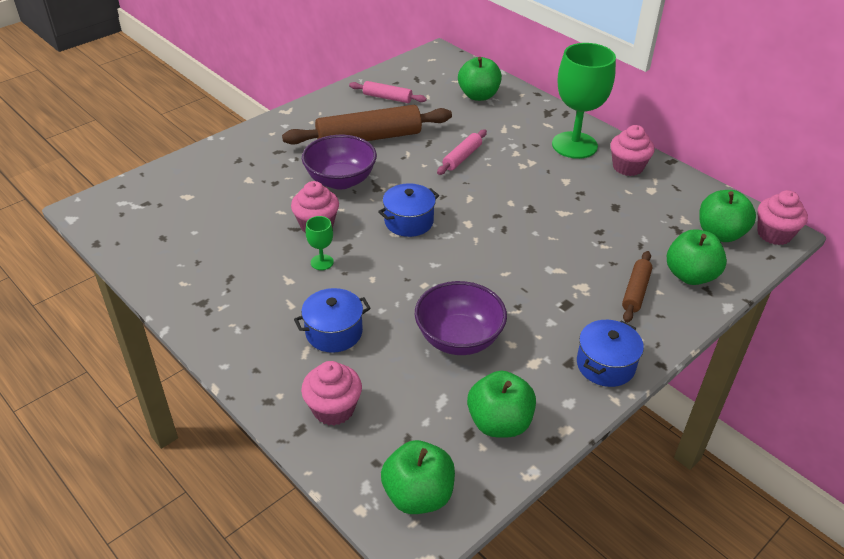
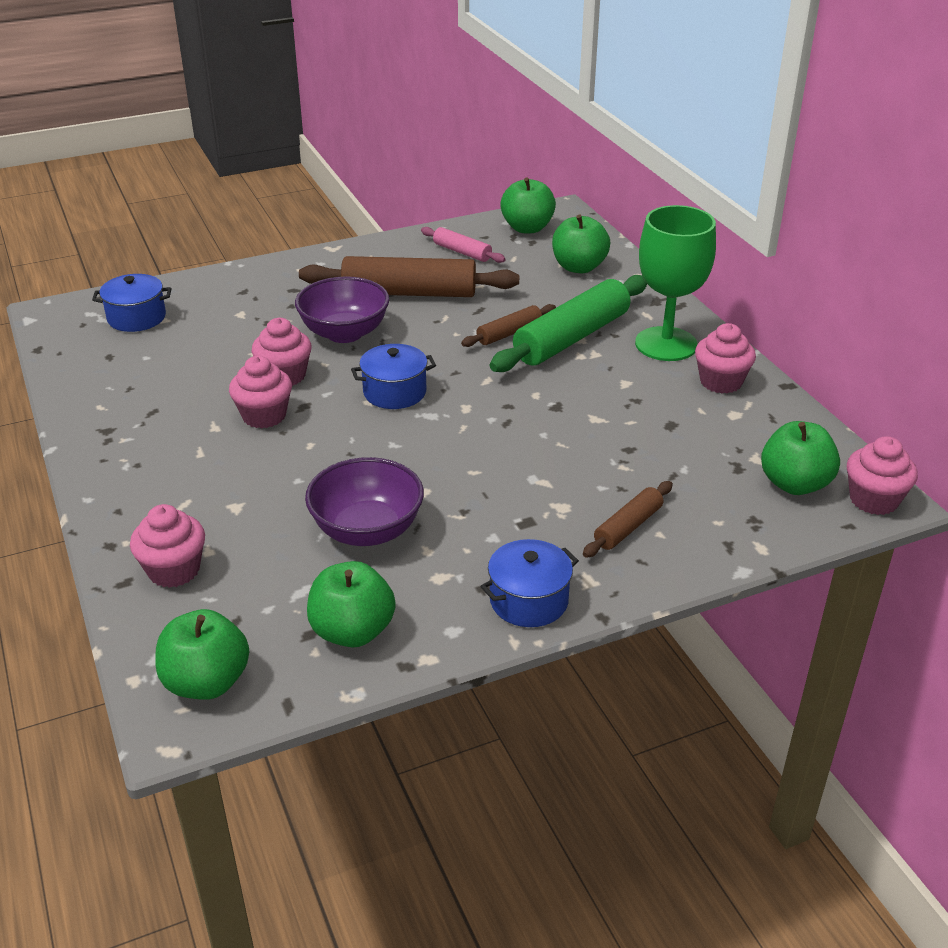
camera: 20 degrees right, 5 degrees down
blue pot [294,288,371,353] -> blue pot moved to [92,274,171,332]
green goblet [306,216,334,270] -> pink cupcake [229,356,292,429]
pink rolling pin [437,129,487,175] -> brown rolling pin [461,304,556,347]
green apple [667,229,727,285] -> green apple moved to [500,177,556,233]
none -> green rolling pin [490,275,647,372]

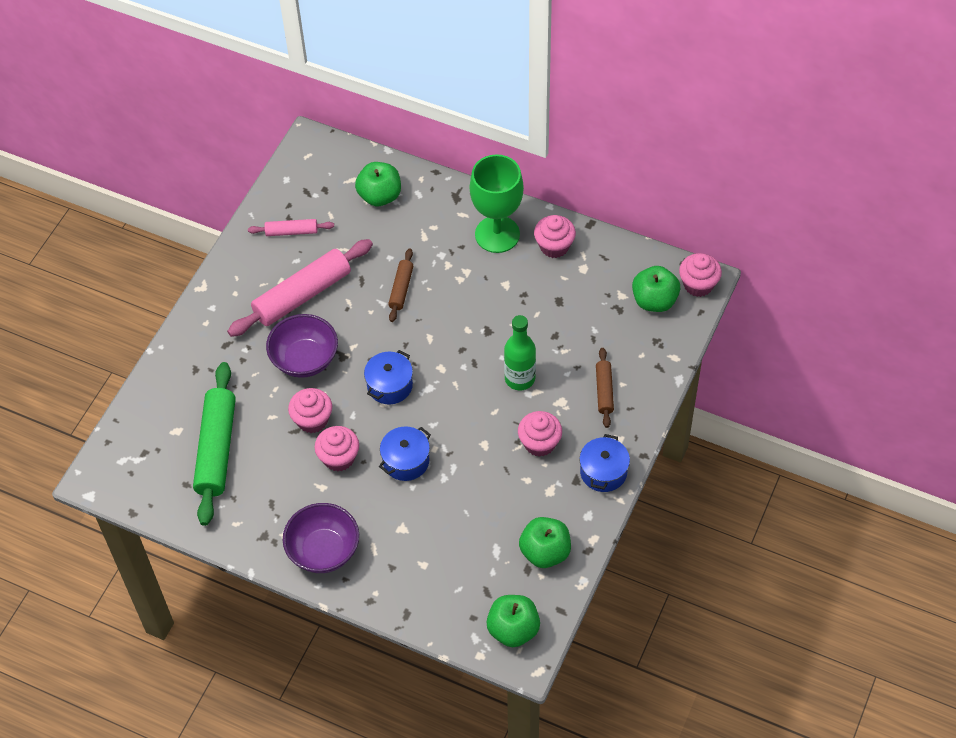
camera: 40 degrees left, 20 degrees up
blue pot [92,274,171,332] -> blue pot moved to [379,426,431,481]
pink cupcake [130,504,205,588] -> pink cupcake moved to [518,411,562,457]
brown rolling pin [299,256,519,297] -> pink rolling pin [227,239,373,337]
purple bowl [305,457,424,546] -> purple bowl moved to [283,503,359,573]
green rolling pin [490,275,647,372] -> green rolling pin moved to [193,362,236,526]
green apple [500,177,556,233] -> none
none -> green bottle [504,315,536,391]

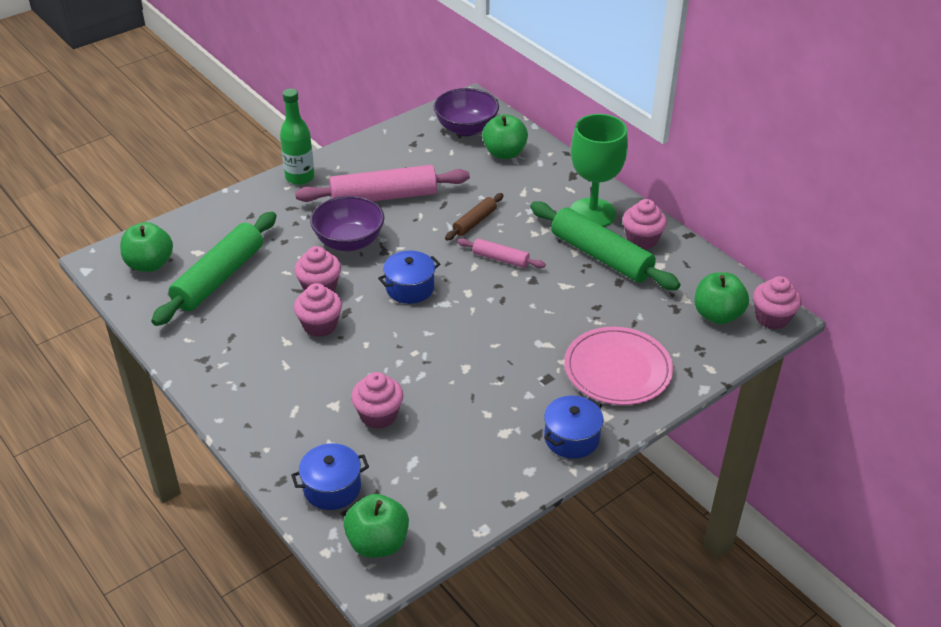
camera: 25 degrees right, 15 degrees down
pink rolling pin [248,219,334,236] -> pink rolling pin moved to [457,238,546,268]
purple bowl [283,503,359,573] -> purple bowl moved to [433,88,499,136]
blue pot [379,426,431,481] -> blue pot moved to [291,443,369,510]
green bottle [504,315,536,391] -> green bottle moved to [280,88,315,185]
pink cupcake [518,411,562,457] -> pink cupcake moved to [351,372,403,429]
green apple [519,517,571,568] -> green apple moved to [120,222,173,272]
brown rolling pin [596,348,614,428] -> pink plate [564,327,673,405]
none -> green rolling pin [530,201,681,290]

